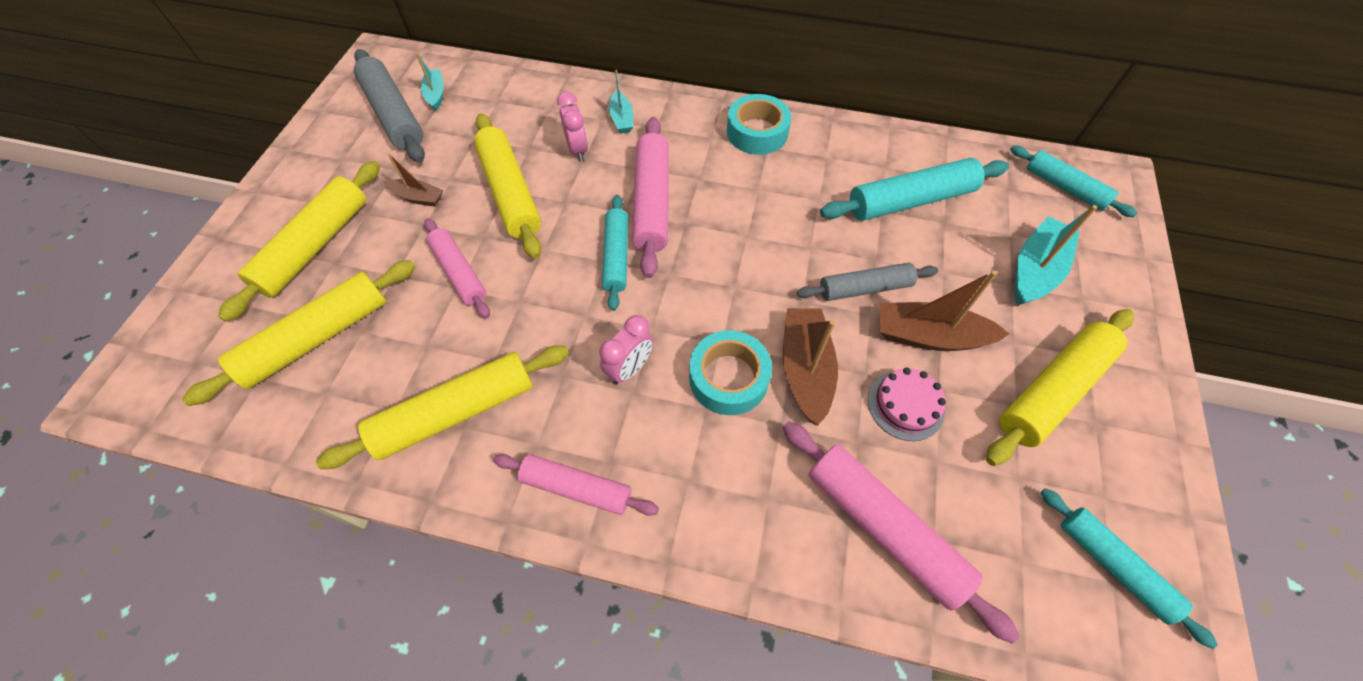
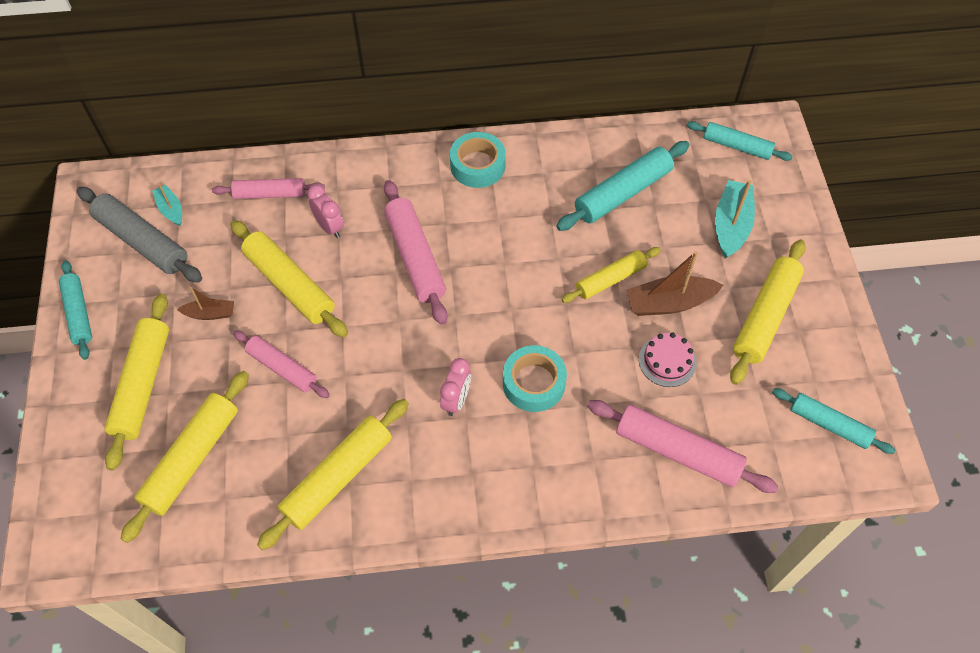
camera: 20 degrees left, 0 degrees up
pink rolling pin [493,454,659,516] -> pink rolling pin moved to [212,178,325,199]
turquoise rolling pin [602,195,628,311] -> turquoise rolling pin moved to [59,260,92,360]
turquoise boat [609,70,633,133] -> none
brown boat [783,308,838,426] -> none
grey rolling pin [797,263,938,301] -> yellow rolling pin [561,247,661,303]

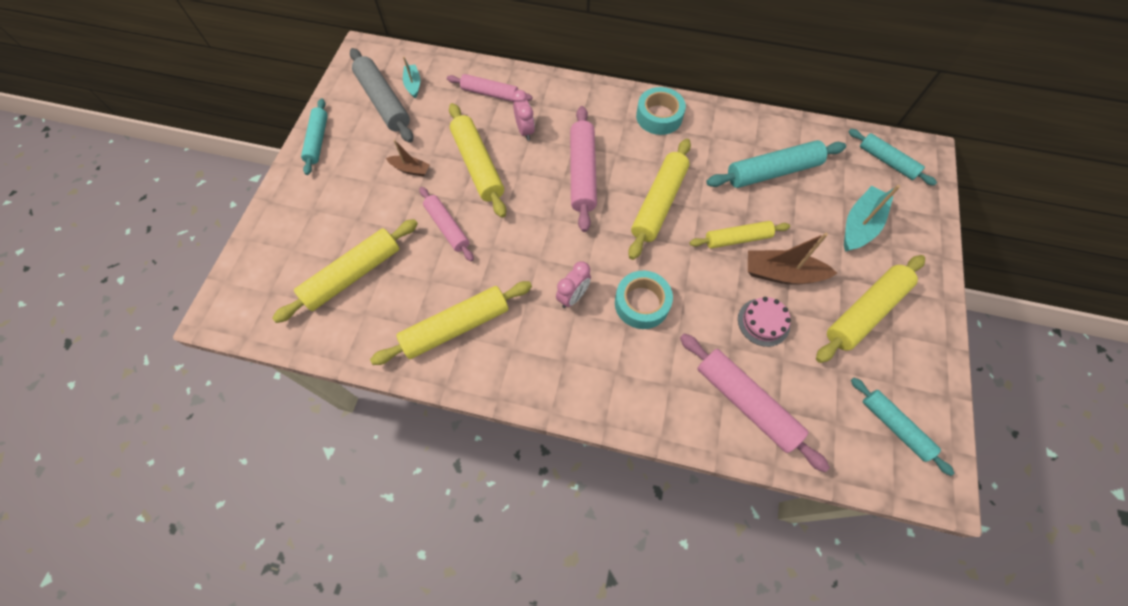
camera: 20 degrees right, 5 degrees up
yellow rolling pin [104,294,169,470] -> yellow rolling pin moved to [628,139,691,260]

